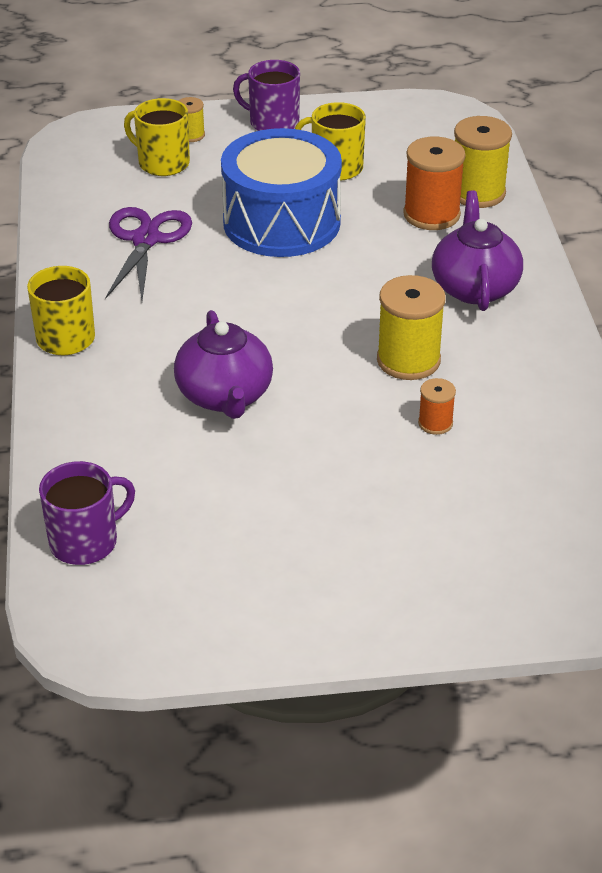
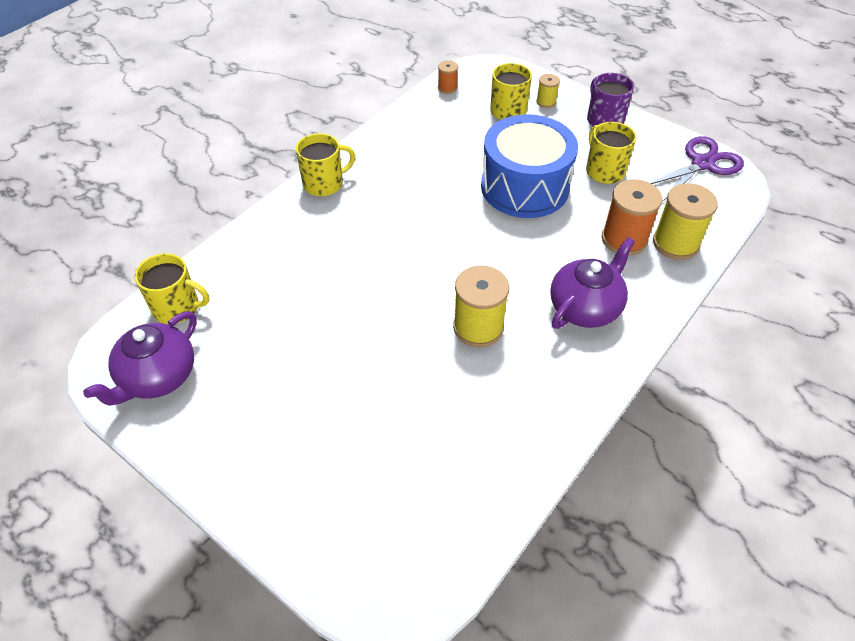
camera: 45 degrees right, 10 degrees up
purple mug [39,461,135,565] -> yellow mug [134,253,209,324]
purple scissors [105,207,192,300] -> purple scissors moved to [650,136,744,202]
purple teapot [174,310,273,419] -> purple teapot moved to [83,312,197,406]
orange spool [418,378,456,435] -> orange spool moved to [438,60,458,94]

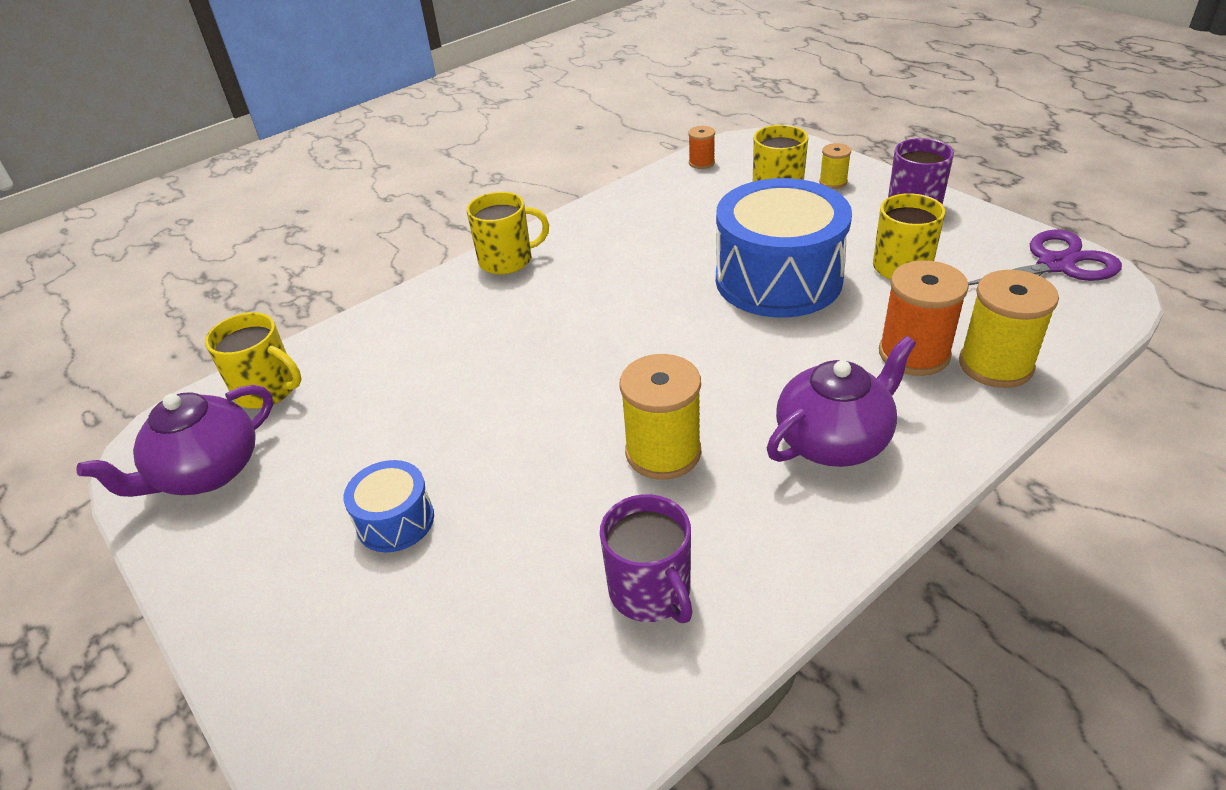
camera: 15 degrees right, 10 degrees down
none -> blue drum [343,460,434,552]
none -> purple mug [600,494,693,623]

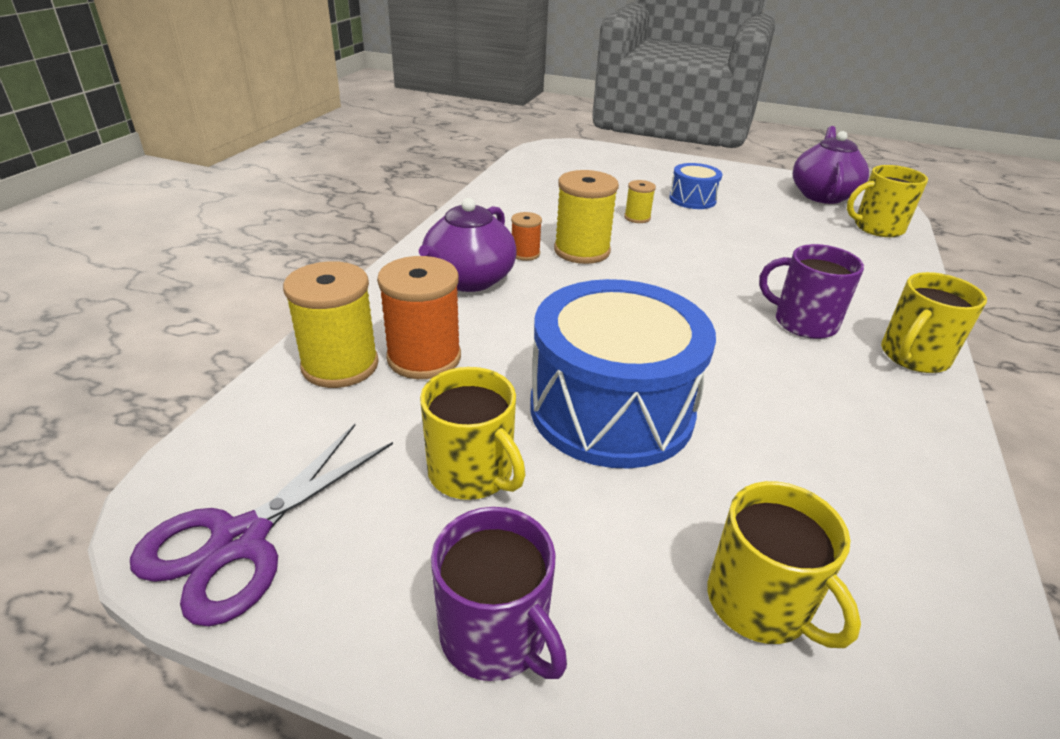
camera: 145 degrees right, 5 degrees down
purple mug [600,494,693,623] -> purple mug moved to [759,244,864,339]
orange spool [688,126,715,169] -> orange spool moved to [511,212,542,261]
yellow spool [819,143,851,189] -> yellow spool moved to [624,180,656,223]

